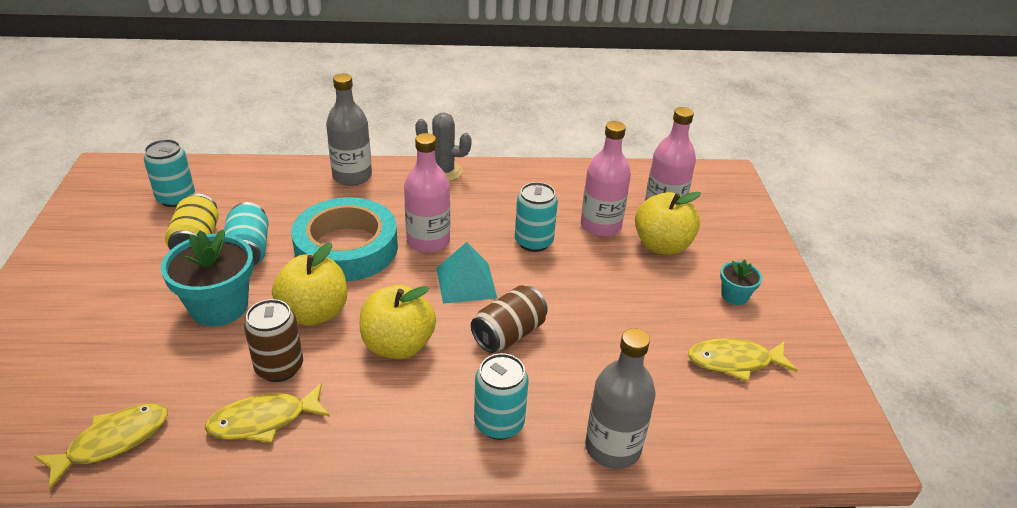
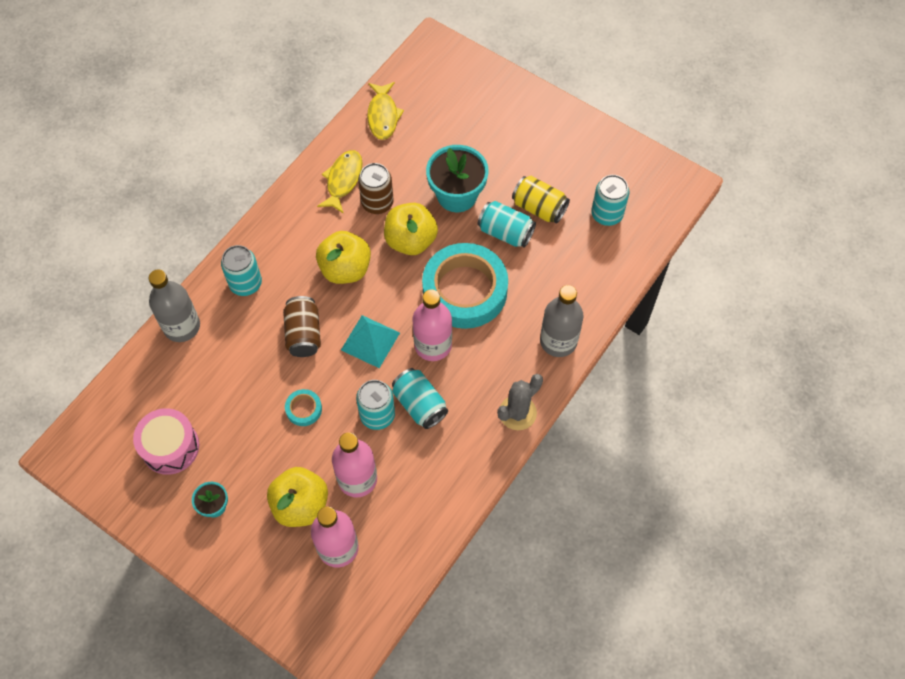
camera: 130 degrees right, 25 degrees up
yellow fish [688,338,797,381] -> pink drum [133,408,199,475]
none -> turquoise tape [285,389,322,426]
none -> turquoise can [392,368,448,429]

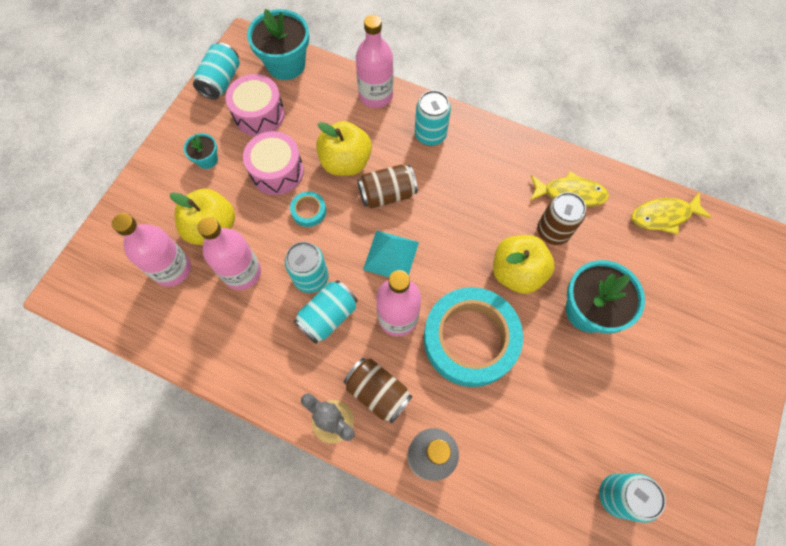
camera: 80 degrees right, 5 degrees up
grey bottle [149,270,200,342] -> pink bottle [356,15,393,108]
yellow apple [316,231,371,284] -> yellow apple moved to [316,121,372,176]
turquoise can [478,201,536,247] -> turquoise can moved to [193,42,240,100]
yellow can [512,176,570,224] -> none
none -> pink drum [243,131,304,195]
none -> turquoise flower pot [247,9,309,80]
none -> brown can [344,358,412,424]

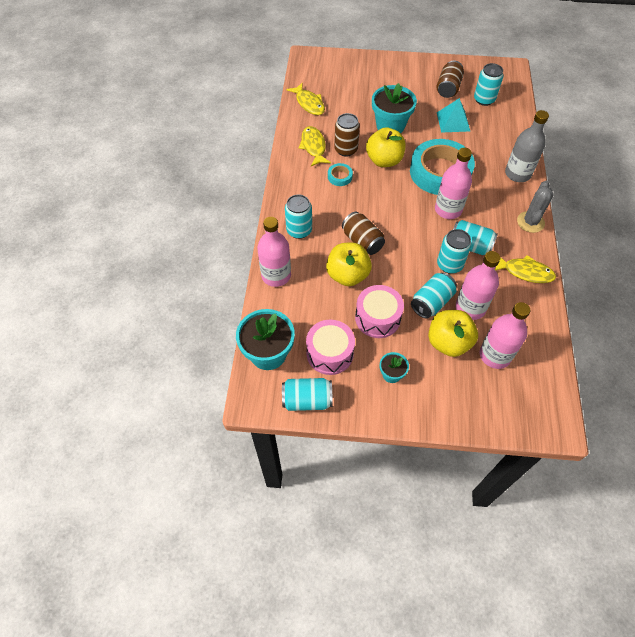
camera: 110 degrees left, 10 degrees down
turquoise tape [290,191,326,227] -> turquoise tape moved to [328,163,353,186]
brown can [344,358,412,424] -> brown can moved to [436,61,464,98]
turquoise pyramid [363,230,419,277] -> turquoise pyramid moved to [437,98,470,133]
none -> turquoise can [411,273,457,319]
none -> yellow fish [495,255,556,283]

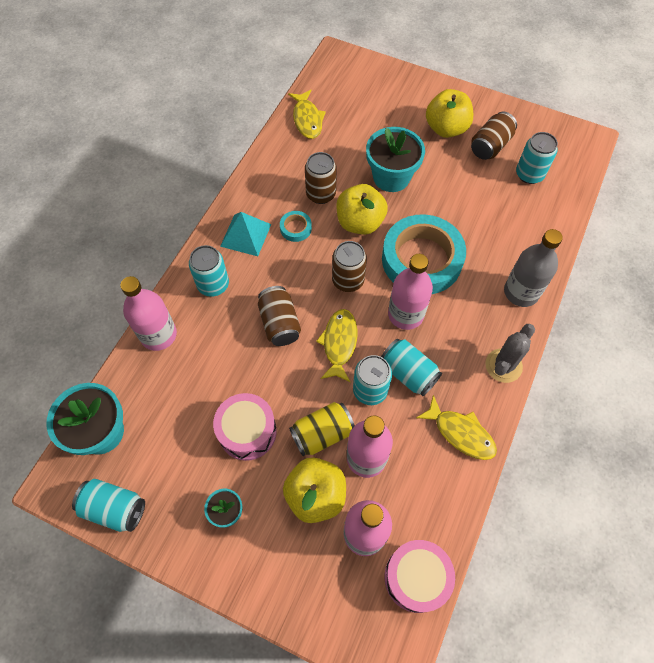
camera: 20 degrees right, 5 degrees up
yellow fish [299,126,331,166] -> yellow fish moved to [316,309,357,382]
pink drum [306,320,355,375] -> pink drum moved to [384,540,455,613]
yellow apple [326,243,372,286] -> yellow apple moved to [426,89,474,138]
turquoise can [411,273,457,319] -> yellow can [289,402,355,456]
turquoise pyramid [437,98,470,133] -> turquoise pyramid moved to [220,212,271,256]
none -> brown can [332,241,367,292]

